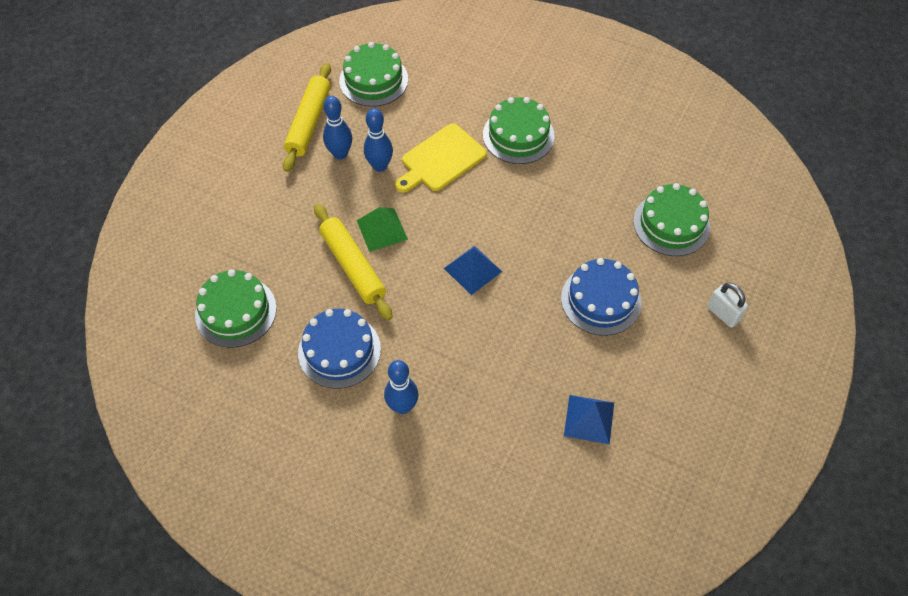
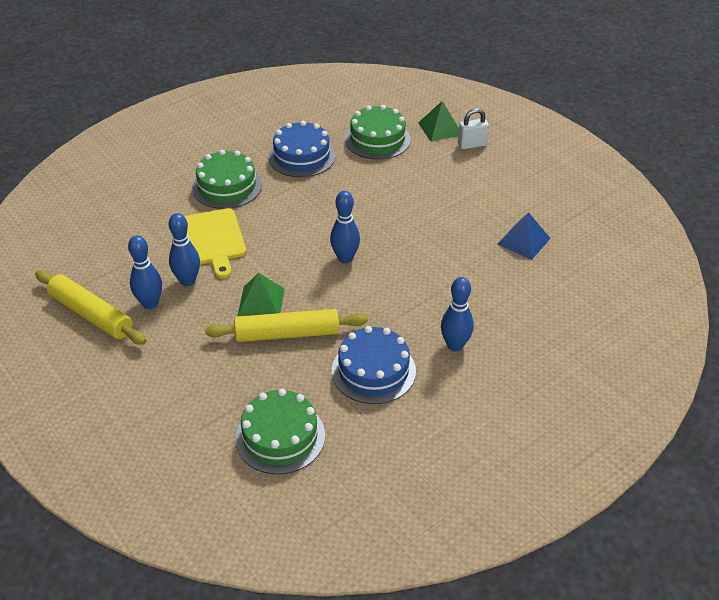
camera: 65 degrees left, 15 degrees down
green cake [339,42,408,107] -> none
blue pyramid [444,245,502,295] -> blue bowling pin [330,191,360,263]
blue cake [561,258,641,336] -> blue cake moved to [268,121,336,178]
none -> green pyramid [418,101,459,142]

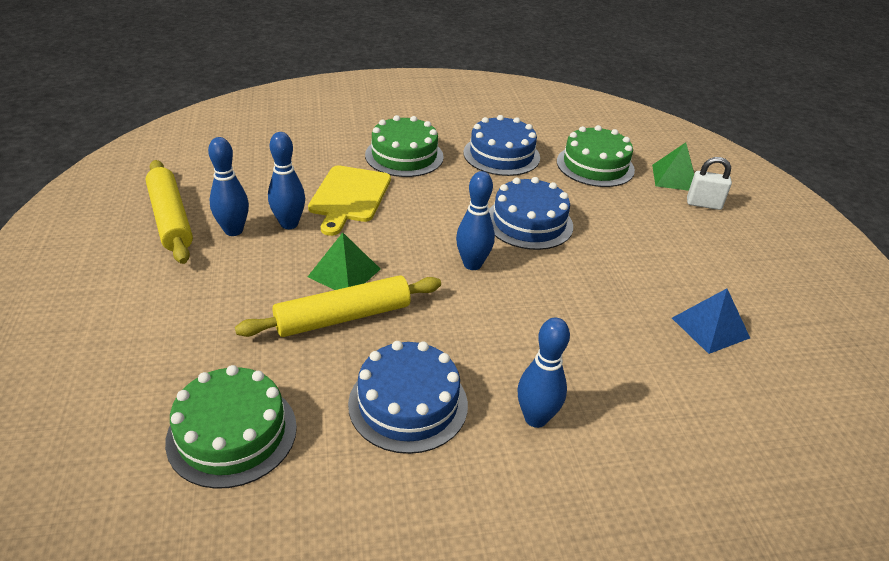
camera: 25 degrees right, 5 degrees down
yellow rolling pin [205,309,368,342] -> yellow rolling pin turned 45 degrees counterclockwise [235,275,441,337]
none -> blue cake [489,177,573,250]

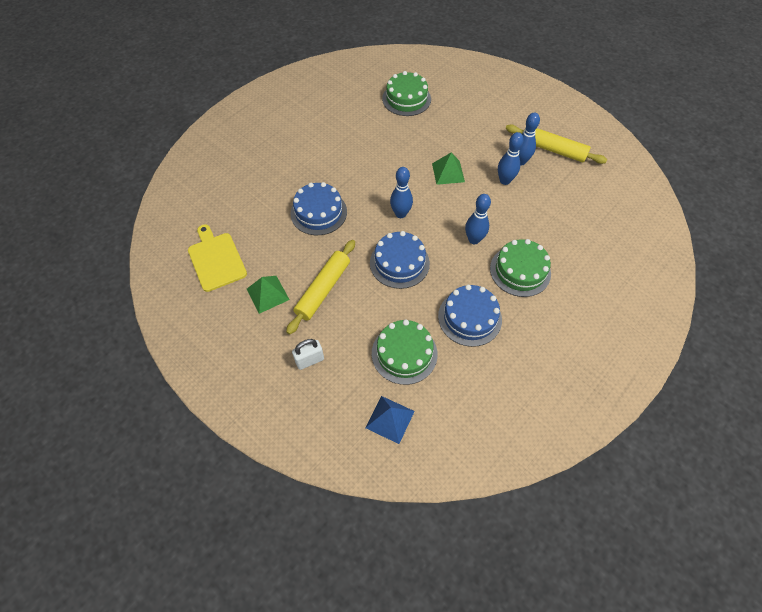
camera: 145 degrees right, 20 degrees up
yellow rolling pin [235,275,441,337] -> yellow rolling pin moved to [286,240,355,335]
yellow cutting board [308,166,391,236] -> yellow cutting board moved to [188,224,247,292]
blue cake [348,341,468,454] -> blue cake moved to [290,182,347,235]
blue bowling pin [517,318,570,428] -> blue bowling pin moved to [465,194,491,244]
green pyramid [652,143,694,191] -> green pyramid moved to [247,276,290,314]
blue pyramid [672,288,750,354] -> blue pyramid moved to [365,396,415,444]

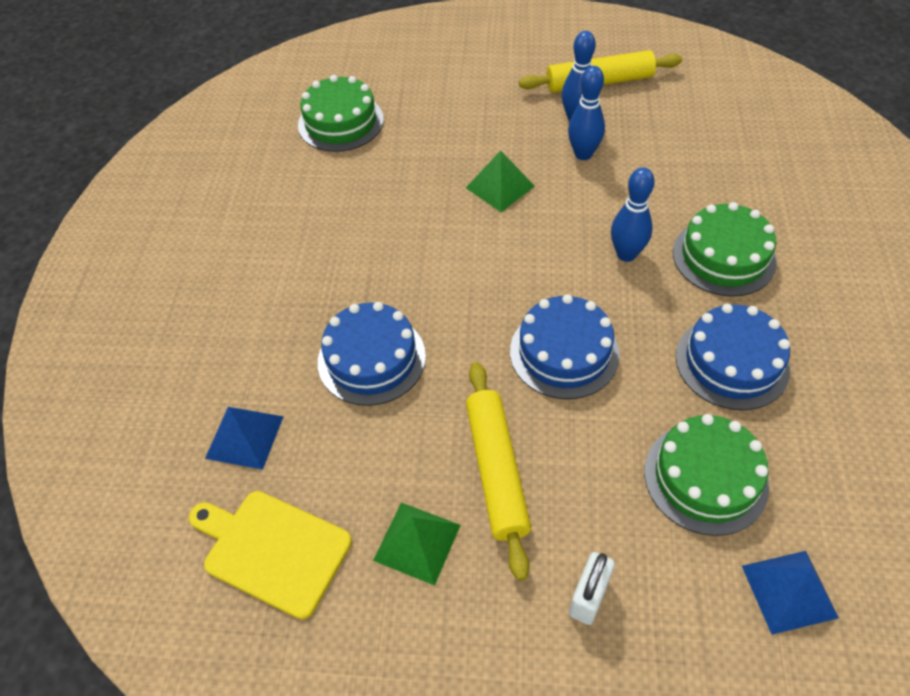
camera: 35 degrees left, 5 degrees down
blue bowling pin [390,167,413,218] -> none
none -> blue pyramid [205,407,284,470]

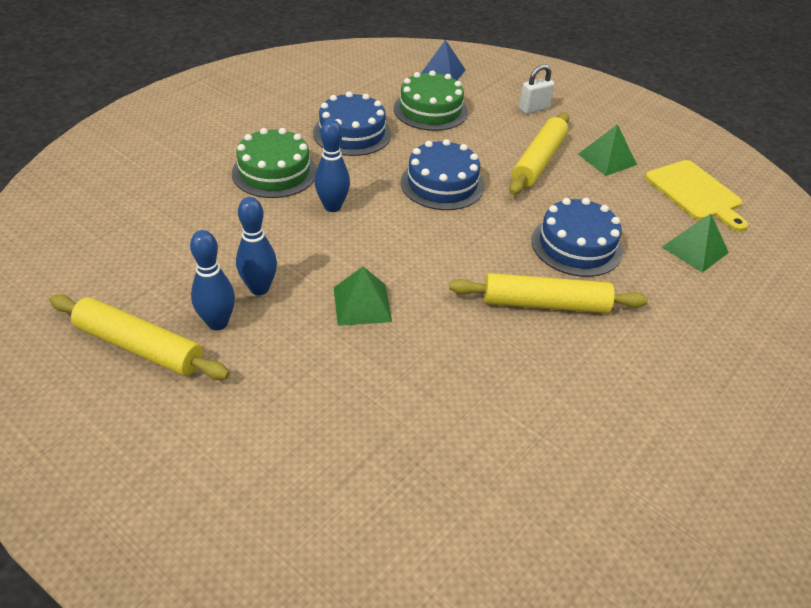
camera: 150 degrees left, 10 degrees down
blue pyramid [205,407,284,470] -> green pyramid [662,214,729,273]
green cake [298,75,384,152] -> none
none -> yellow rolling pin [449,273,648,313]

